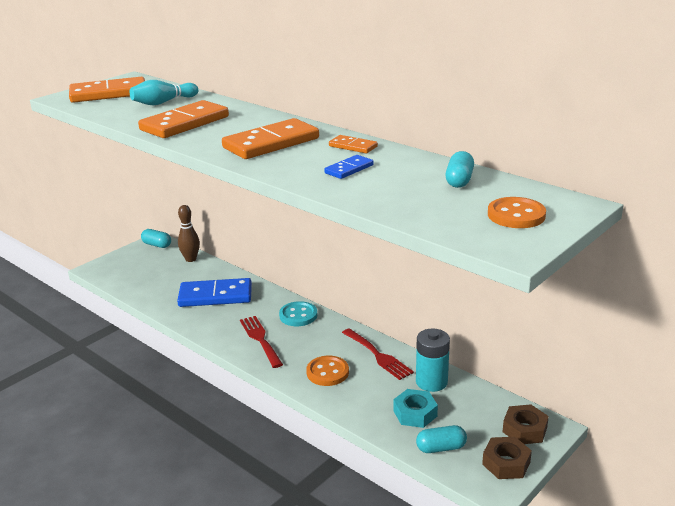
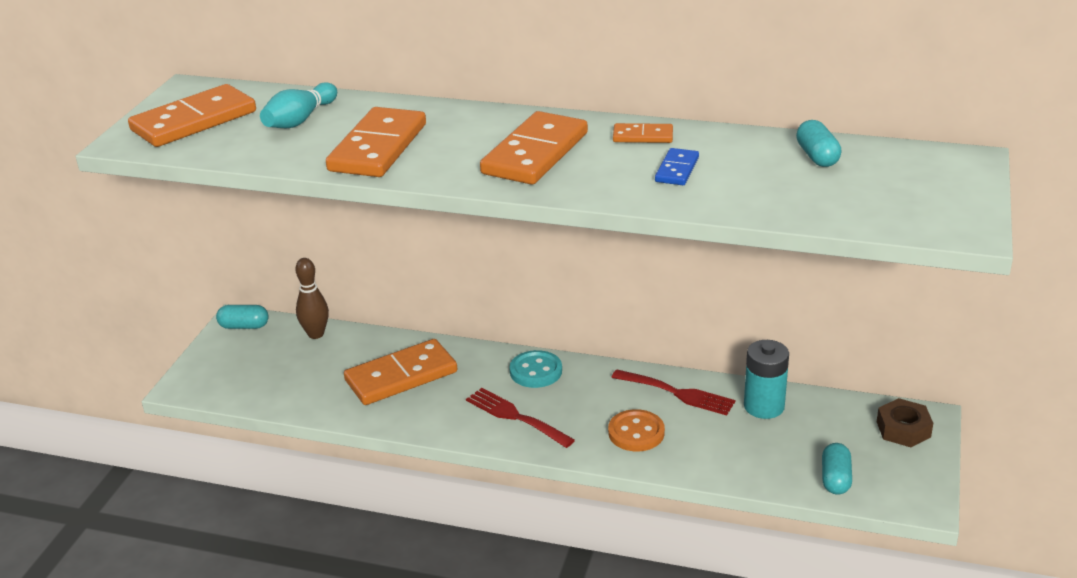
camera: 25 degrees left, 5 degrees up
blue domino [177,278,252,307] -> orange domino [344,339,457,405]
turquoise nut [393,389,438,428] -> none
turquoise capsule [416,425,467,453] -> turquoise capsule turned 45 degrees counterclockwise [822,443,852,495]
brown nut [482,437,532,479] -> none
orange button [488,197,546,228] -> none

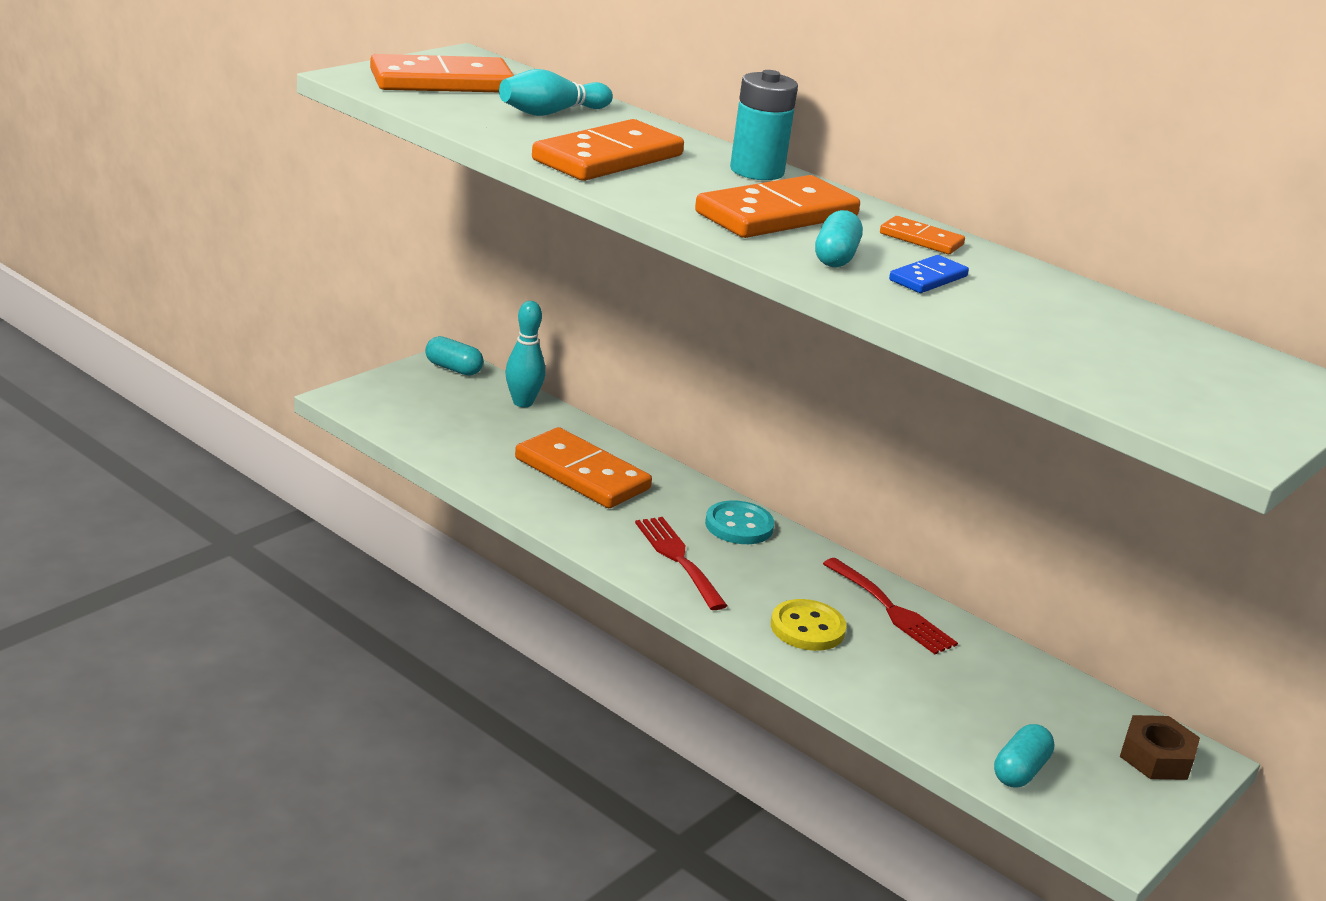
camera: 20 degrees right, 5 degrees down
brown bowling pin [295,258,329,339] -> turquoise bowling pin [505,301,545,407]
orange domino [344,339,457,405] -> orange domino turned 45 degrees clockwise [515,427,652,508]
orange button [608,409,665,451] -> yellow button [771,599,847,651]
turquoise battery [744,340,789,419] -> turquoise battery moved to [730,70,798,180]
turquoise capsule [796,120,841,167] -> turquoise capsule moved to [815,210,863,267]

